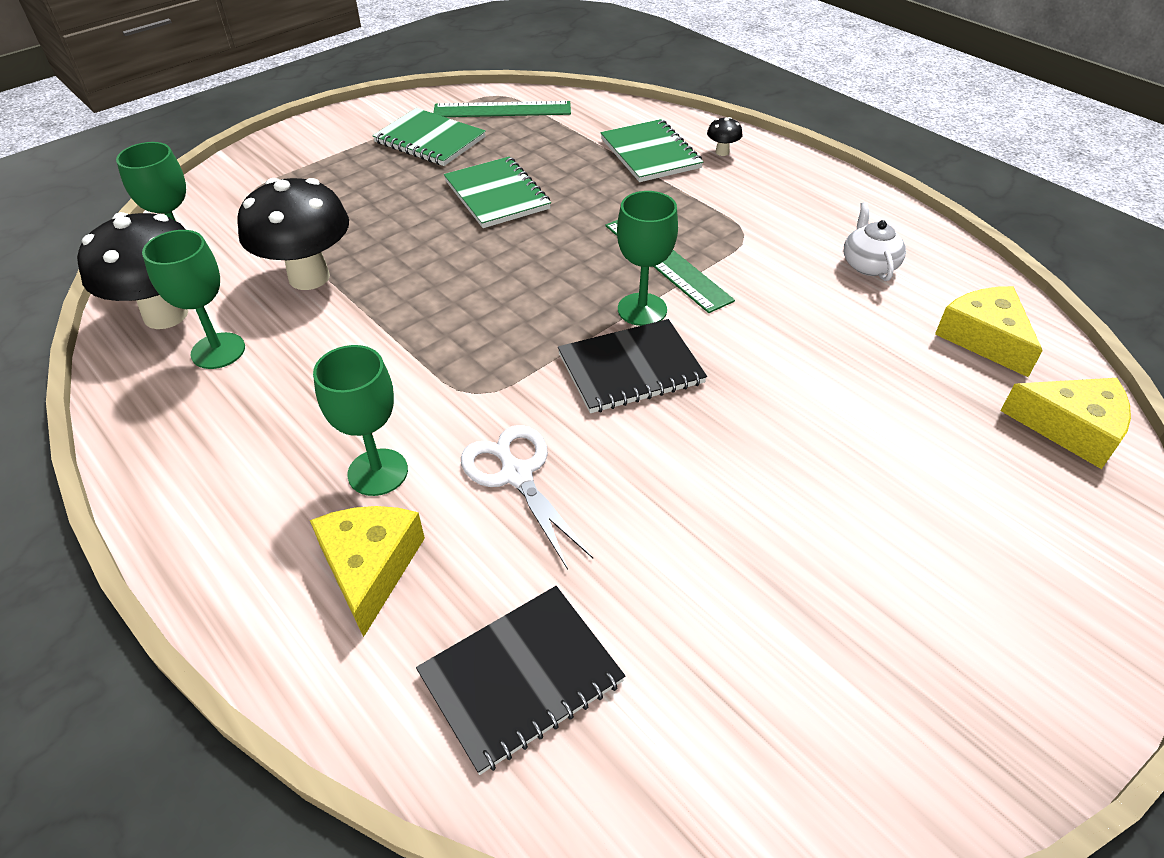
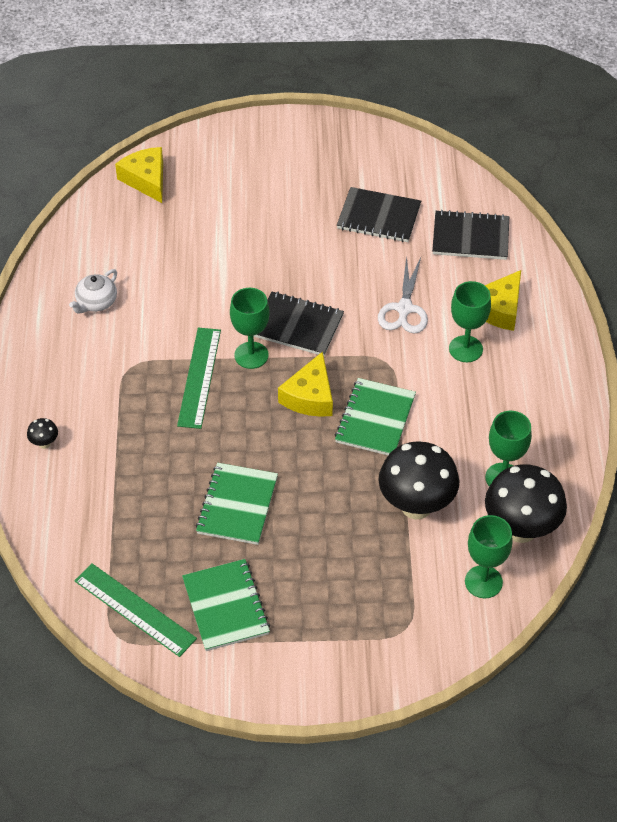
camera: 140 degrees left, 5 degrees up
green notebook [601,119,703,182] -> green notebook moved to [335,378,416,455]
yellow cheese [935,286,1043,377] -> yellow cheese moved to [278,352,333,417]
none -> black notebook [337,187,421,242]

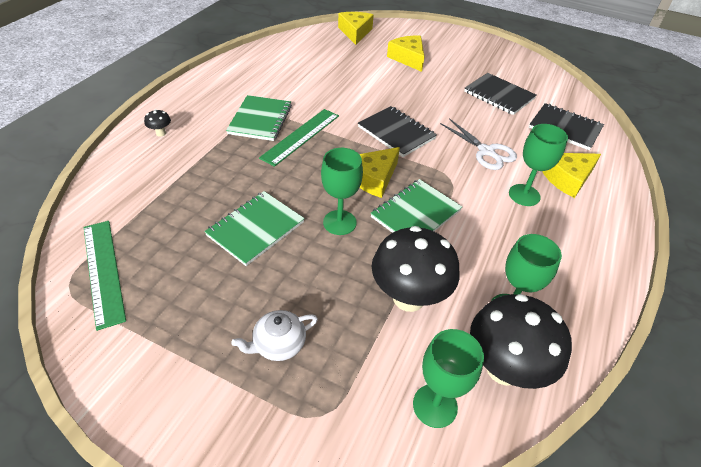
camera: 25 degrees right, 5 degrees down
white teapot [69,269,117,314] -> white teapot moved to [231,310,318,361]
green notebook [182,559,270,651] -> green notebook moved to [226,95,292,141]
green goblet [230,288,270,369] -> green goblet moved to [321,148,363,235]
white scissors [378,256,428,334] -> white scissors turned 75 degrees counterclockwise [440,118,517,170]
none -> yellow cheese [387,36,424,72]

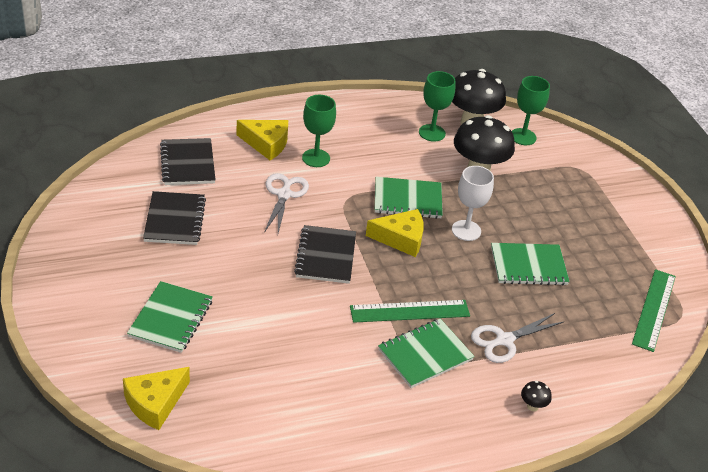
camera: 135 degrees left, 5 degrees down
white teapot [231,310,318,361] -> none
green goblet [321,148,363,235] -> white goblet [452,166,494,241]
yellow cheese [387,36,424,72] -> green notebook [127,281,213,353]
none -> white scissors [471,313,564,363]

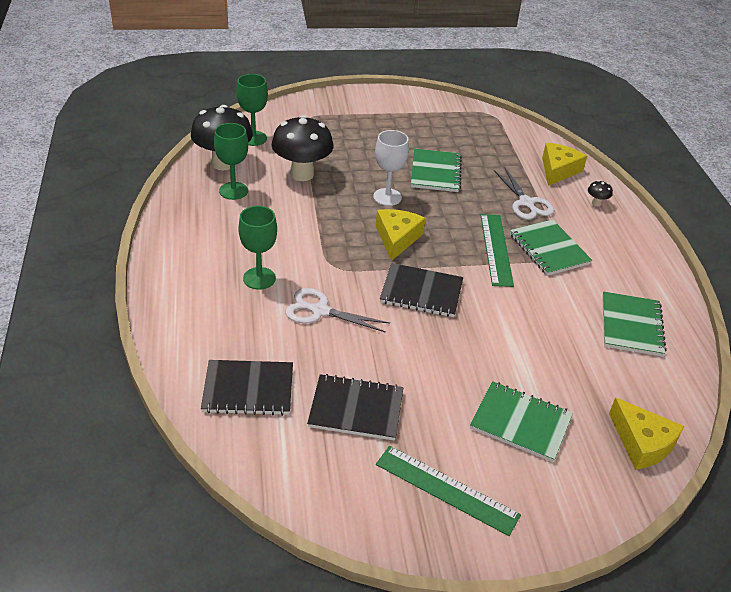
camera: 80 degrees left, 0 degrees up
yellow cheese [236,120,288,160] -> yellow cheese moved to [542,143,587,186]
green notebook [375,177,443,219] -> green notebook moved to [602,291,667,357]
green ruler [632,269,676,352] -> green ruler moved to [376,446,521,536]

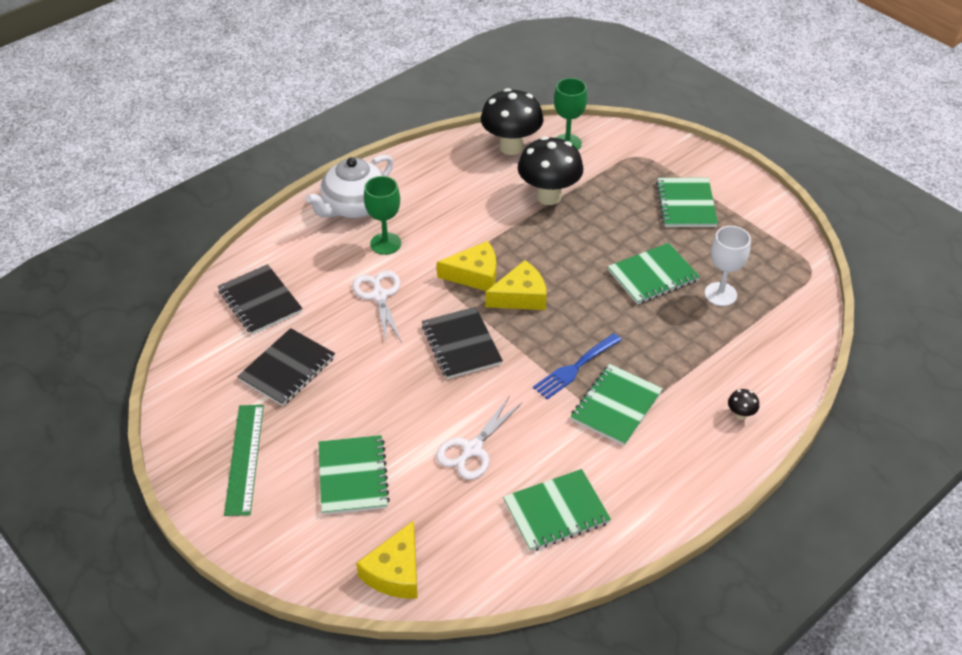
camera: 60 degrees right, 5 degrees up
green goblet [214,123,248,200] -> none
black notebook [307,374,403,441] -> black notebook turned 60 degrees clockwise [237,328,335,406]
white goblet [373,130,409,206] -> white goblet moved to [705,226,751,306]
green ruler [481,214,514,287] -> blue fork [533,333,622,399]
white scissors [494,168,554,220] -> white scissors moved to [436,397,523,480]
yellow cheese [542,143,587,186] -> yellow cheese moved to [437,241,496,291]
none -> white teapot [305,155,394,218]
none -> green notebook [656,178,718,227]

